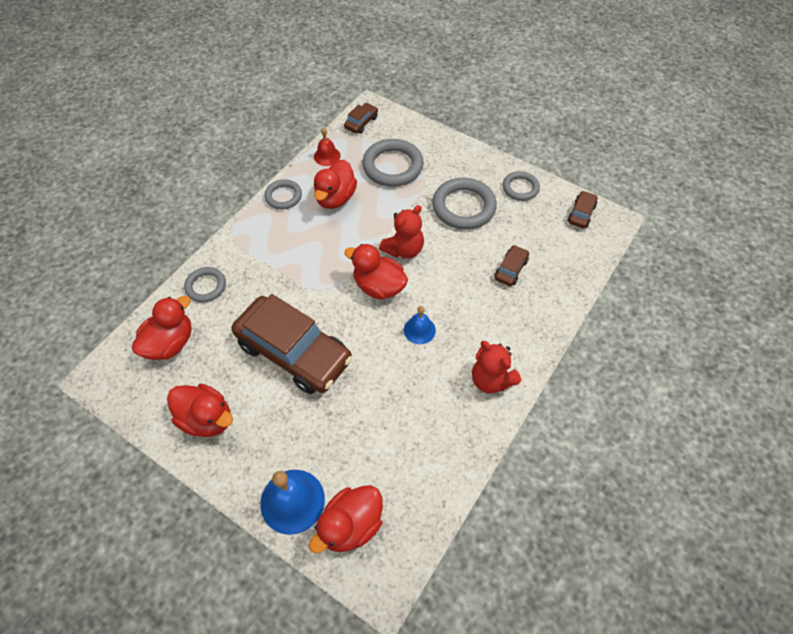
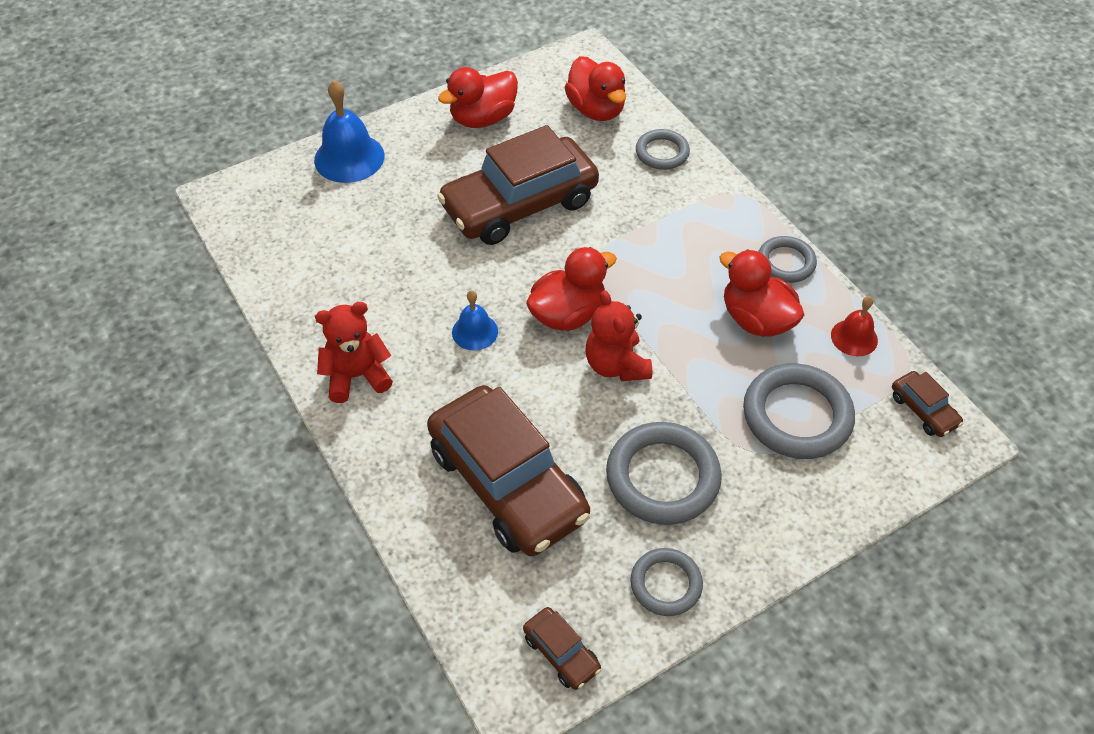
camera: 115 degrees right, 5 degrees down
red duck [309,485,383,553] -> none
brown car [494,245,529,286] -> brown car [427,385,590,556], size x2.40

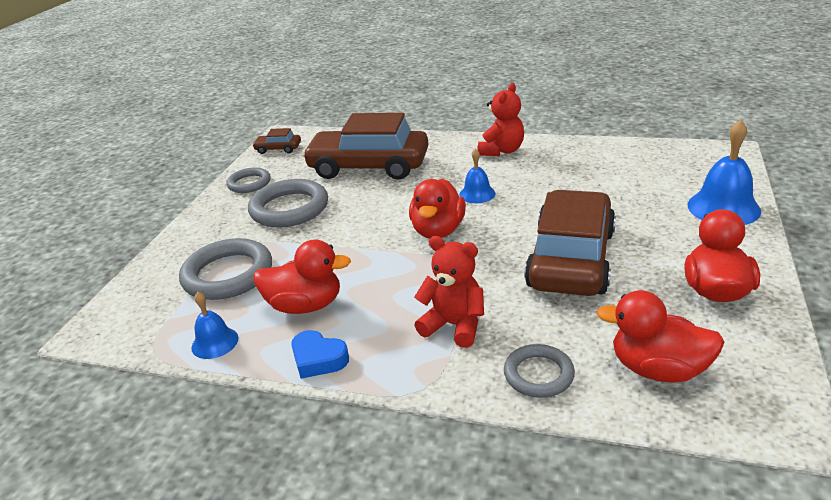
camera: 140 degrees right, 20 degrees down
red teddy bear [585,290,652,381] -> red teddy bear moved to [414,236,484,348]
grey ring [758,236,817,283] -> blue heart [291,330,349,379]
red bell [831,296,878,356] -> blue bell [191,292,238,359]
brown car [892,371,963,437] -> none

